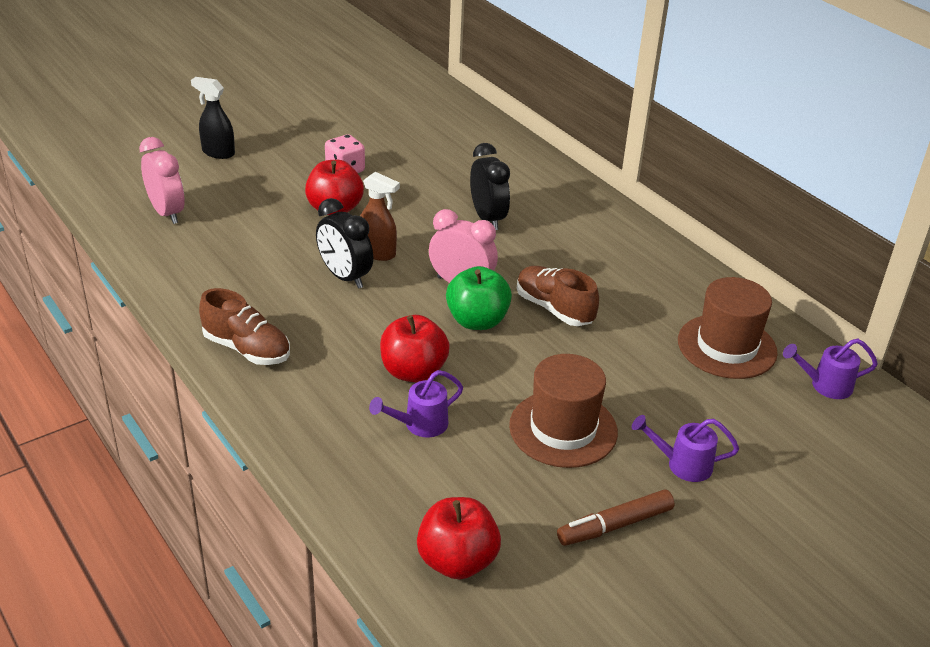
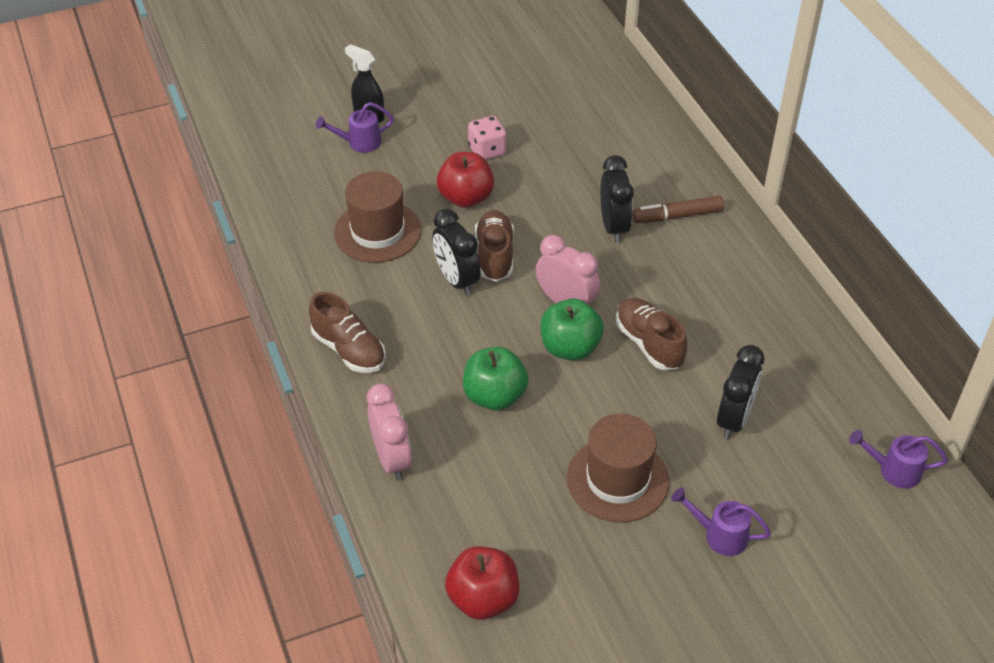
camera: 15 degrees right, 10 degrees up
pink clock [139,137,184,224] -> pink clock moved to [367,384,412,481]
brown spray bottle [360,172,400,261] -> brown shoe [475,210,514,282]
purple watering can [369,370,463,437] -> purple watering can moved to [316,102,394,153]
red apple [380,315,450,383] -> green apple [463,347,529,410]
brown marker [557,489,675,546] -> brown marker moved to [632,196,724,223]
brown hat [678,277,778,379] -> brown hat moved to [334,171,421,263]
none -> black clock [717,345,764,439]

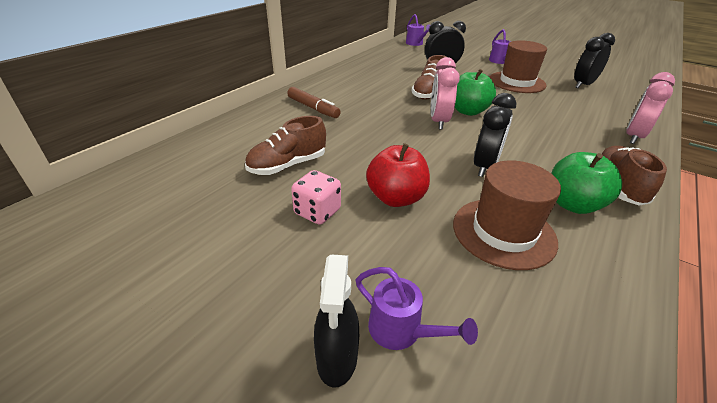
camera: 125 degrees left, 10 degrees down
red apple [445,546,519,620] -> none
green apple [463,347,529,410] -> green apple moved to [551,152,622,214]
brown shoe [475,210,514,282] -> brown shoe moved to [245,116,326,175]
black clock [601,155,634,243] -> black clock moved to [574,33,615,88]

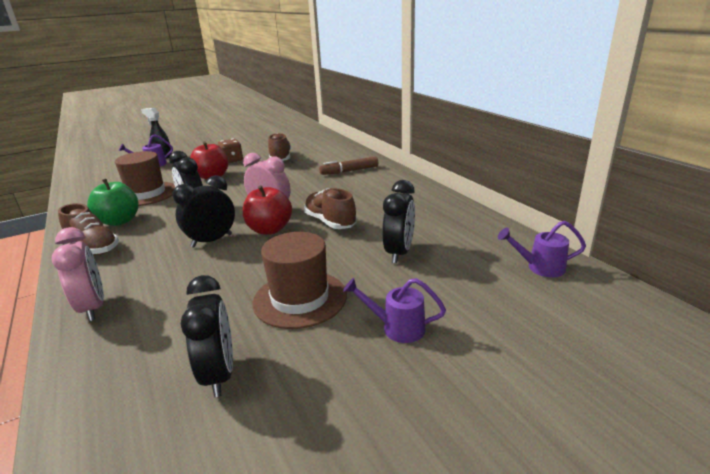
camera: 120 degrees right, 10 degrees down
pink dice [291,170,341,225] -> brown dice [218,138,243,163]
green apple [455,69,496,116] -> red apple [243,185,292,235]
none -> black clock [172,175,235,248]

